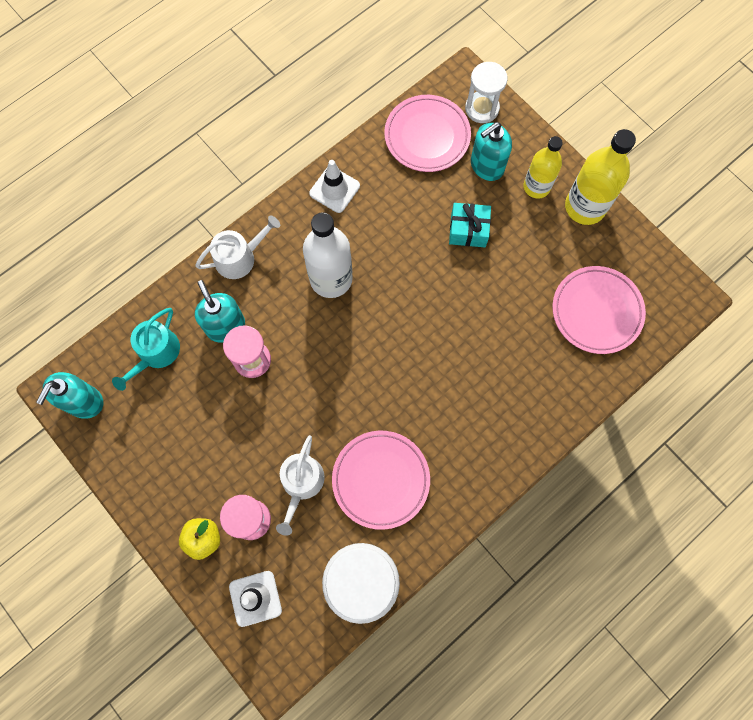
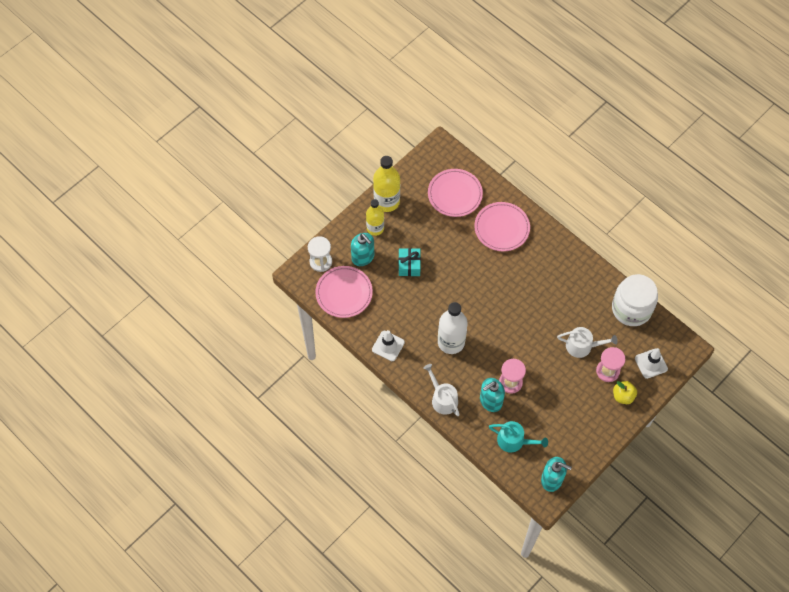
camera: 95 degrees left, 10 degrees down
pink plate [332,431,430,530] -> pink plate moved to [474,202,530,251]

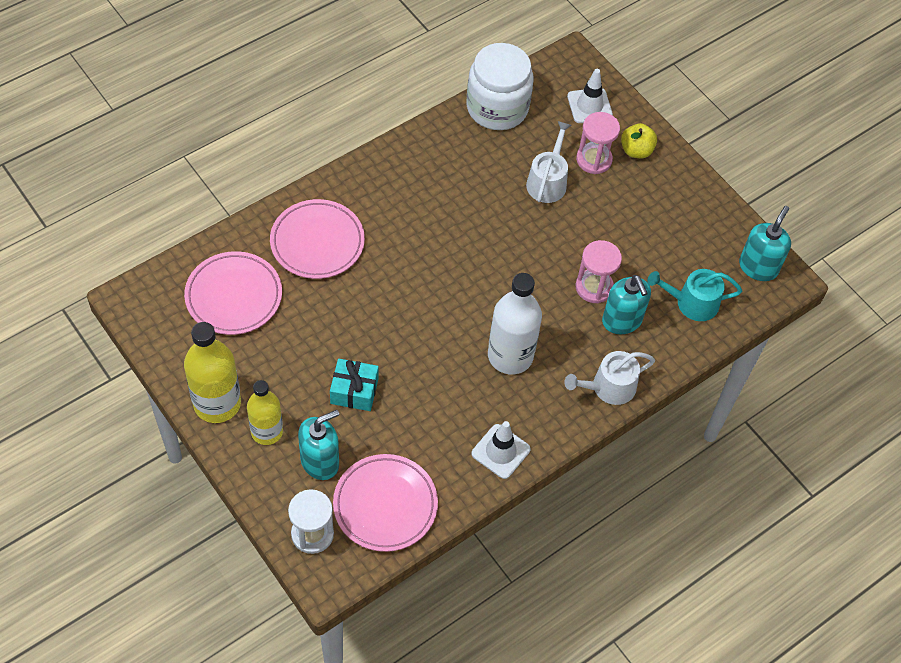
camera: 85 degrees left, 5 degrees down
turquoise watering can [489,421,548,453] -> turquoise watering can turned 120 degrees counterclockwise [647,269,742,321]

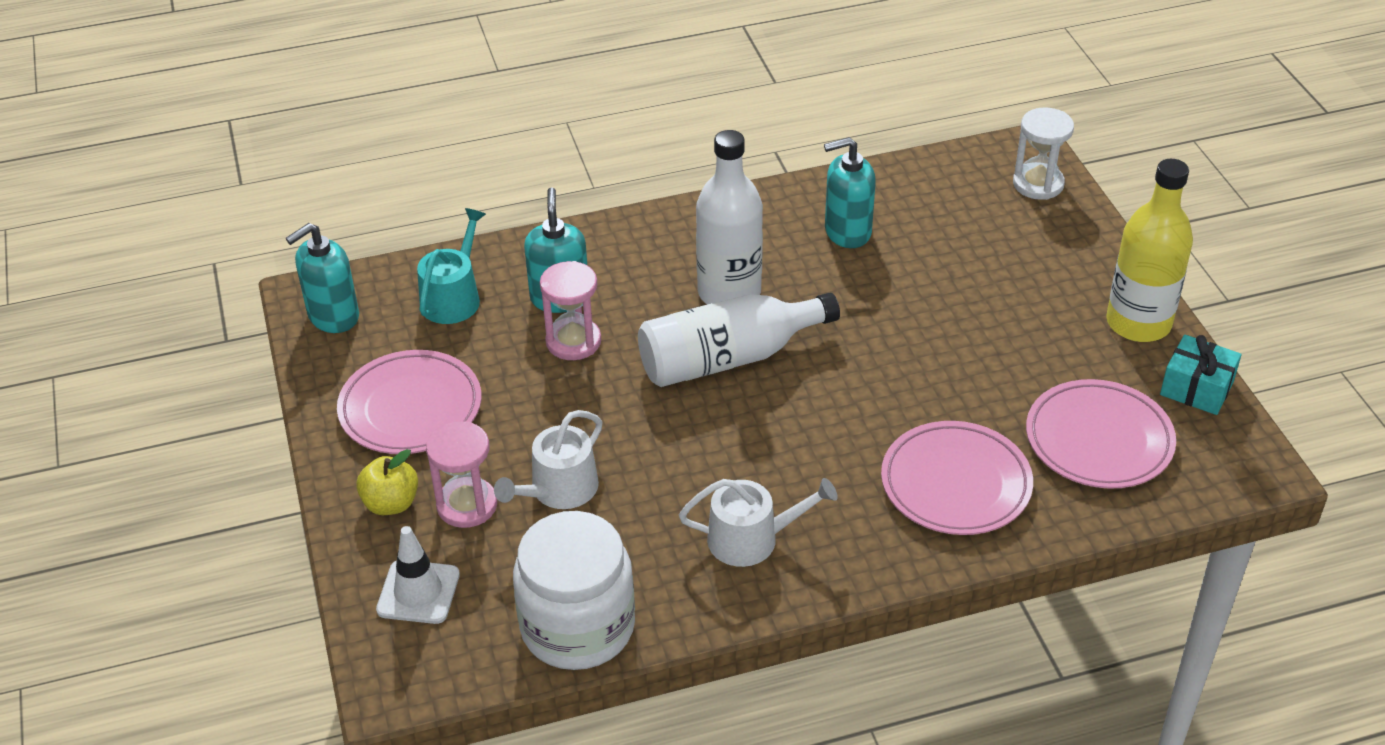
camera: 155 degrees left, 15 degrees down
yellow bottle [247,380,283,445] -> none
turquoise soap dispenser [298,410,339,480] -> turquoise soap dispenser moved to [824,137,876,248]
turquoise gift [330,358,379,411] -> turquoise gift moved to [1160,334,1242,415]
pink plate [333,454,438,552] -> pink plate moved to [337,350,482,454]
white traffic cone [471,421,531,479] -> none
white watering can [564,351,655,405] -> white watering can moved to [679,478,838,567]
turquoise watering can [647,269,742,321] -> turquoise watering can turned 90 degrees counterclockwise [417,208,486,324]
none -> white bottle [638,293,840,387]

